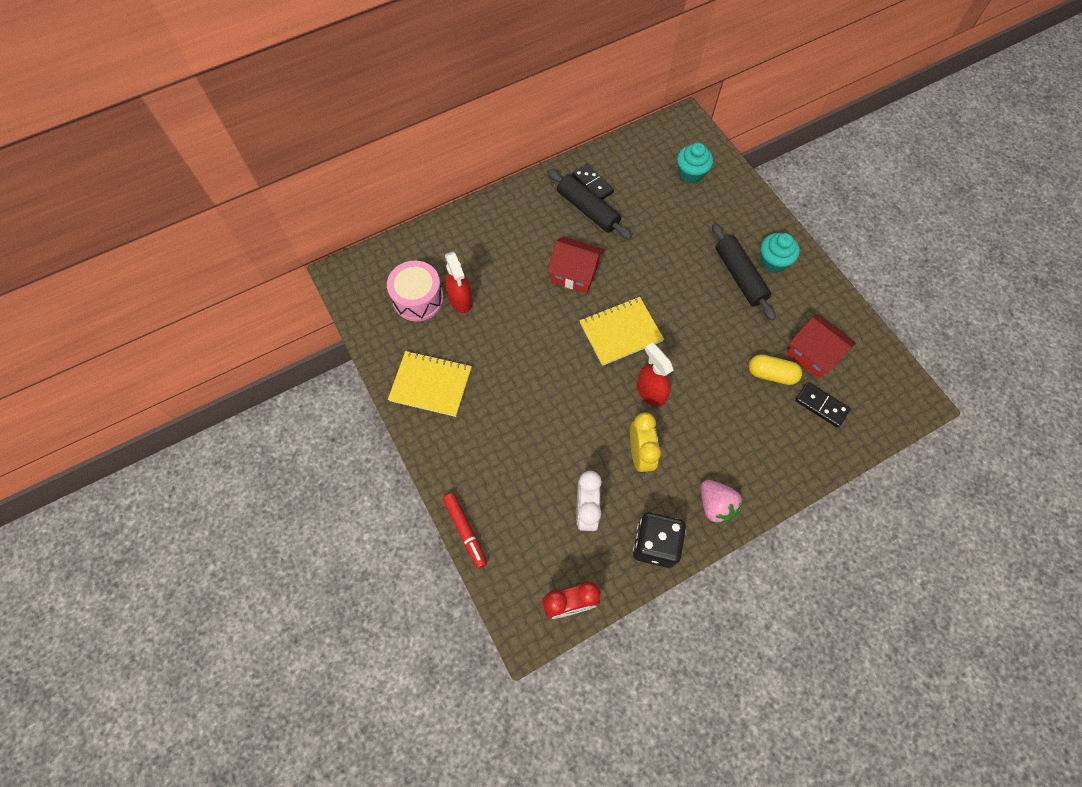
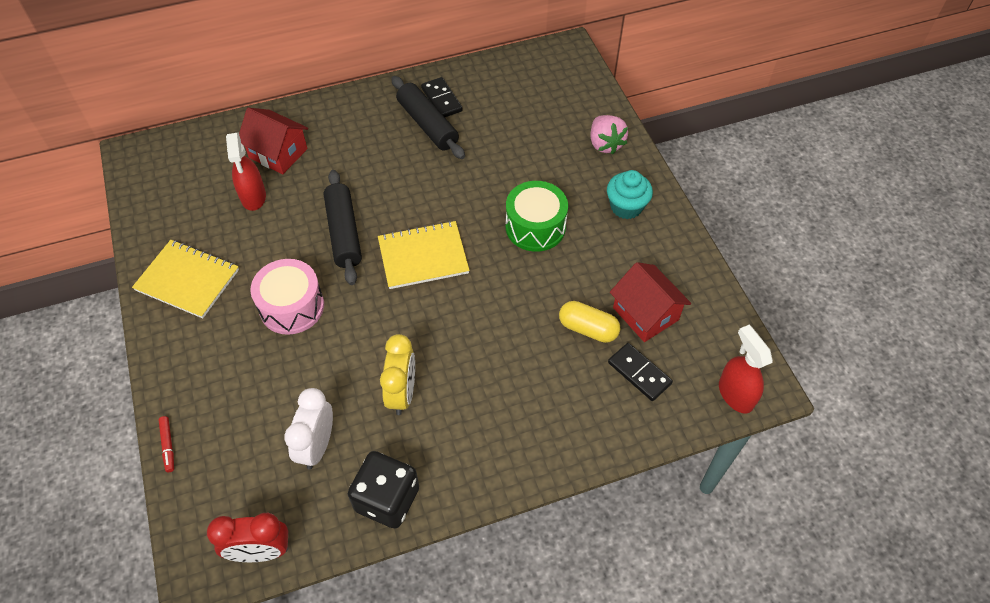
camera: 10 degrees right, 10 degrees down
pink drum [387,261,444,321] -> pink drum moved to [250,259,324,335]
red marker [443,493,487,569] -> red marker [159,416,174,472], size x0.62
red house [547,236,604,293] -> red house moved to [239,108,308,174]
red spray bottle [637,342,674,407] -> red spray bottle moved to [719,325,773,414]
turquoise cupcake [677,143,713,183] -> none
pink strawberry [701,480,743,524] -> pink strawberry moved to [591,115,628,155]
black rolling pin [712,223,776,320] -> black rolling pin moved to [324,170,362,285]
none -> green drum [506,181,568,252]

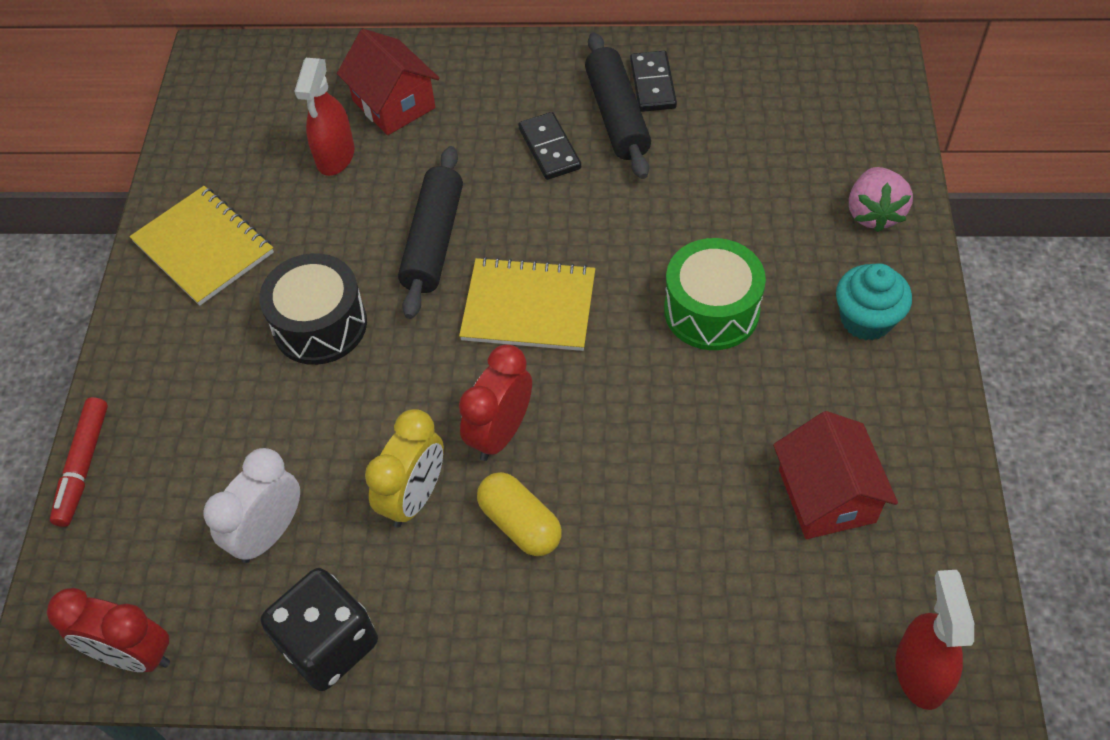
camera: 25 degrees right, 0 degrees up
red marker [159,416,174,472] -> red marker [50,397,108,527], size x1.62
pink drum [250,259,324,335] -> black drum [259,253,367,365]
yellow capsule [559,301,620,343] -> yellow capsule moved to [477,472,562,556]
black domino [608,343,673,401] -> black domino moved to [518,112,581,180]
none -> red clock [459,344,532,461]

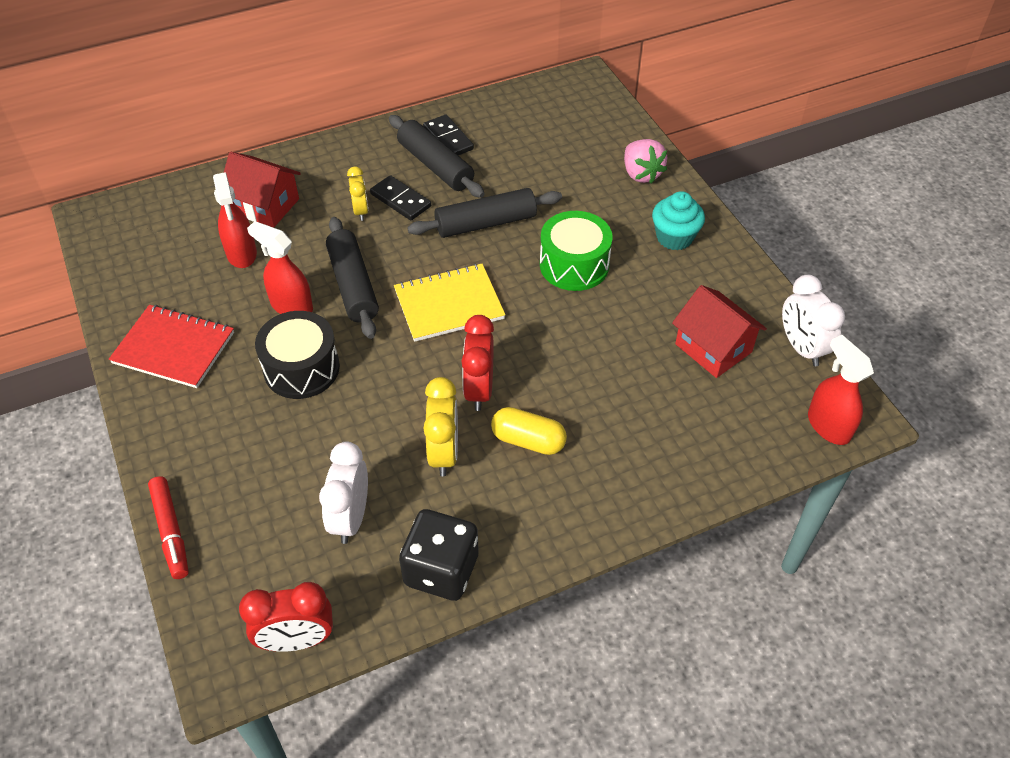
camera: 30 degrees left, 5 degrees down
yellow notebook [129,186,274,306] -> red notebook [109,305,234,388]
none -> red spray bottle [247,221,313,314]
none -> yellow clock [347,167,368,221]
none -> black rolling pin [407,188,562,238]
none -> white clock [782,275,845,367]

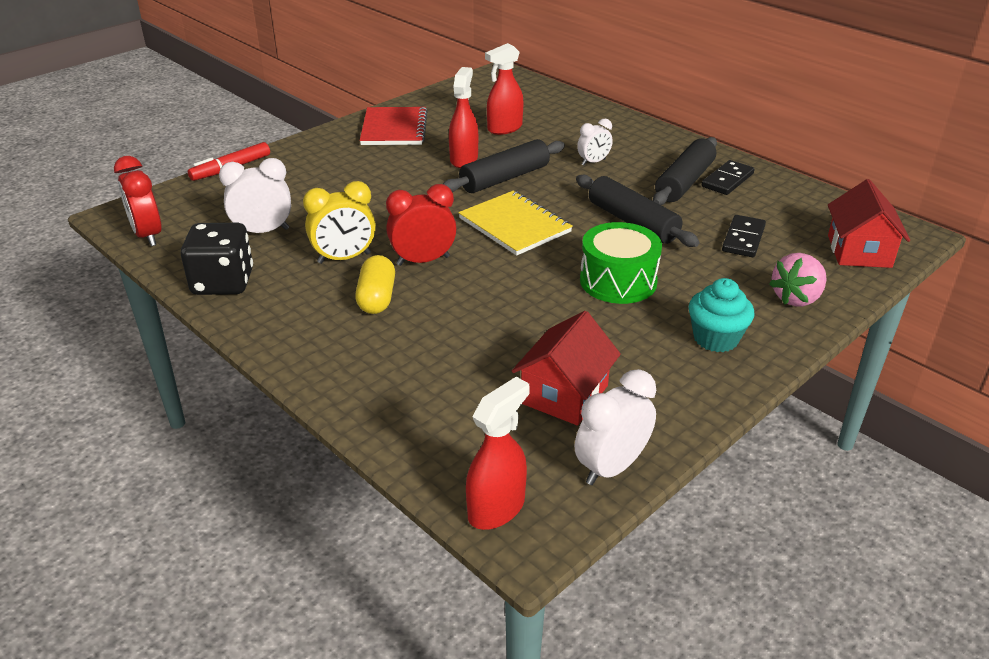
camera: 70 degrees right, 15 degrees down
red house [224,152,301,228] -> red house moved to [828,179,910,268]
black drum [255,311,340,399] -> none
yellow clock [347,167,368,221] -> white clock [577,118,613,165]
black domino [370,175,431,220] -> black domino moved to [722,215,766,257]

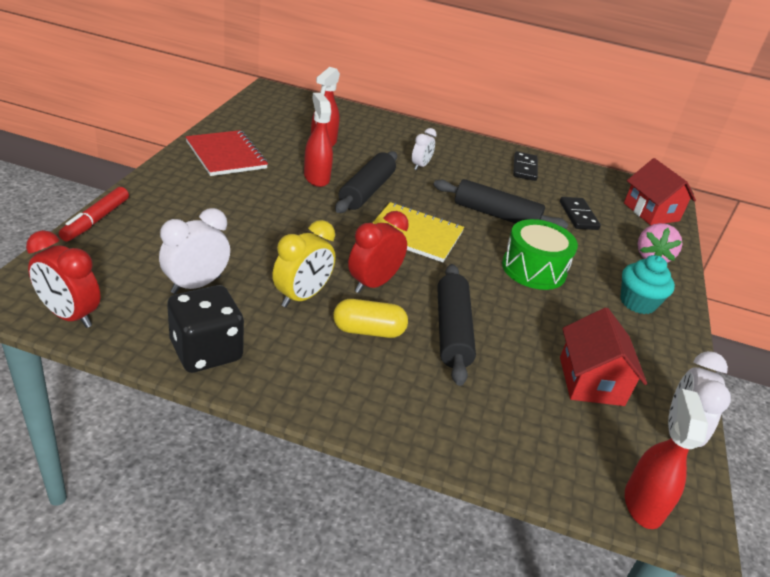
camera: 35 degrees left, 0 degrees up
yellow capsule [355,255,395,314] -> yellow capsule turned 60 degrees counterclockwise [333,299,408,338]
black rolling pin [653,137,717,205] -> black rolling pin moved to [437,264,476,386]

